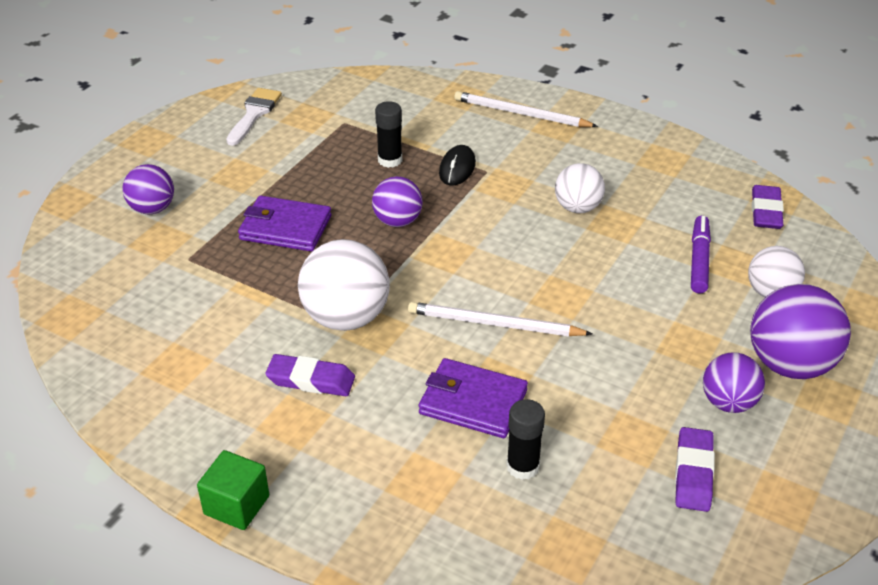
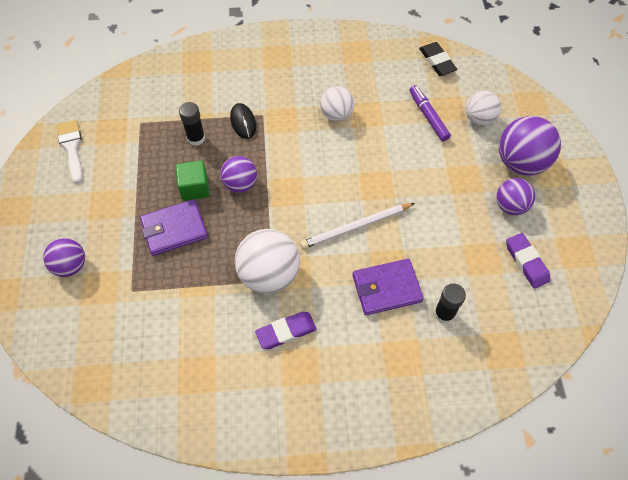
camera: 35 degrees left, 20 degrees up
green cube [197,450,269,530] -> green cube moved to [176,160,210,201]
white pencil [454,91,598,127] -> none
purple eraser [752,185,784,229] -> black eraser [419,42,457,76]

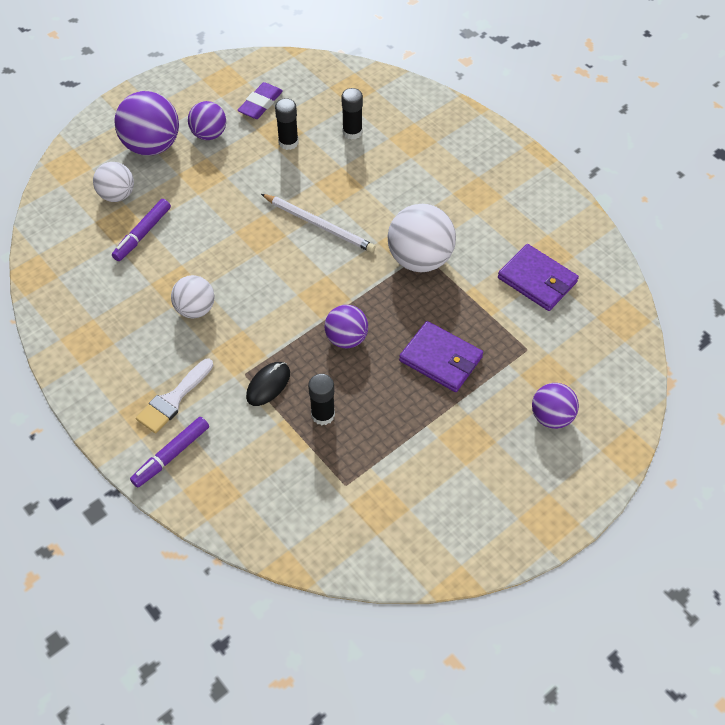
camera: 125 degrees left, 5 degrees down
white brush [57,120,83,183] -> white brush moved to [136,359,213,433]
green cube [176,160,210,201] -> none
purple eraser [255,312,317,349] -> none
purple wallet [353,259,424,315] -> purple wallet moved to [498,244,579,311]
black eraser [419,42,457,76] -> none
none -> purple marker [130,417,209,488]
none -> black glue stick [275,98,298,150]

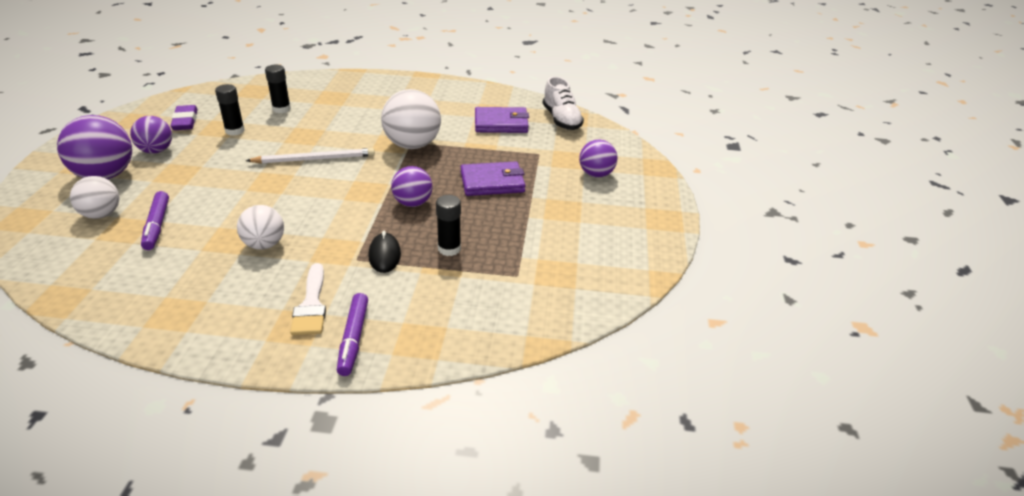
camera: 45 degrees left, 20 degrees down
none -> white shoe [543,77,584,130]

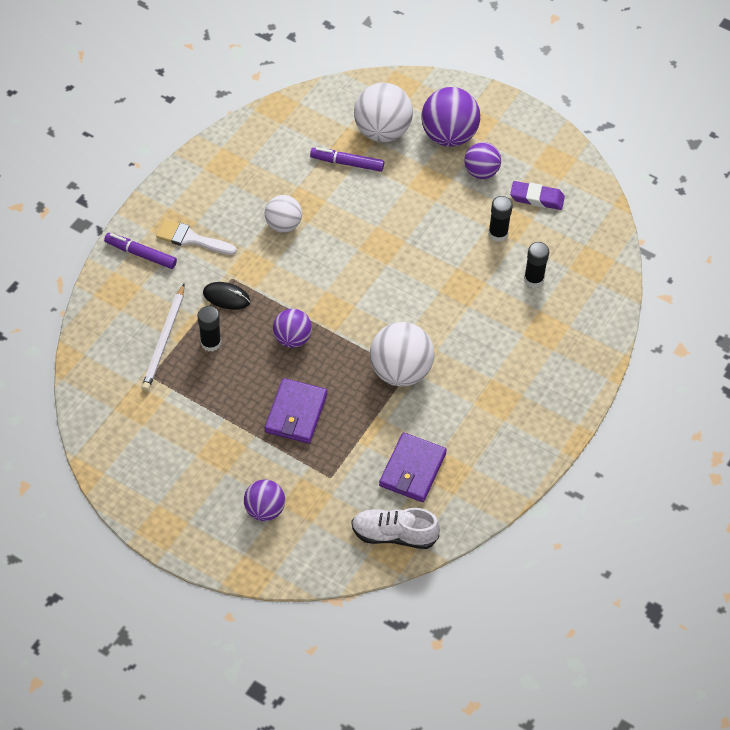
camera: 115 degrees right, 20 degrees up
white ball [70,176,119,219] -> white ball [354,83,413,142], size x1.62
white pencil [246,148,375,164] -> white pencil moved to [141,284,185,391]

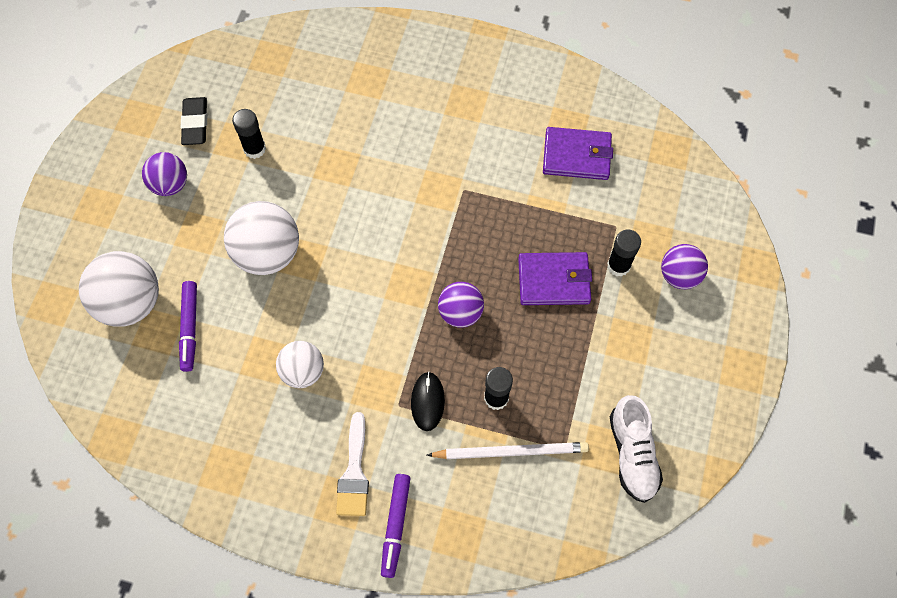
camera: 105 degrees left, 10 degrees up
white shoe [351,508,440,549] -> white shoe moved to [610,395,663,503]
white ball [370,322,434,387] -> white ball moved to [224,201,299,275]
purple ball [421,87,480,147] -> none
purple eraser [510,181,565,210] -> black eraser [181,97,207,145]
black glue stick [524,242,549,287] -> black glue stick moved to [607,230,641,277]

